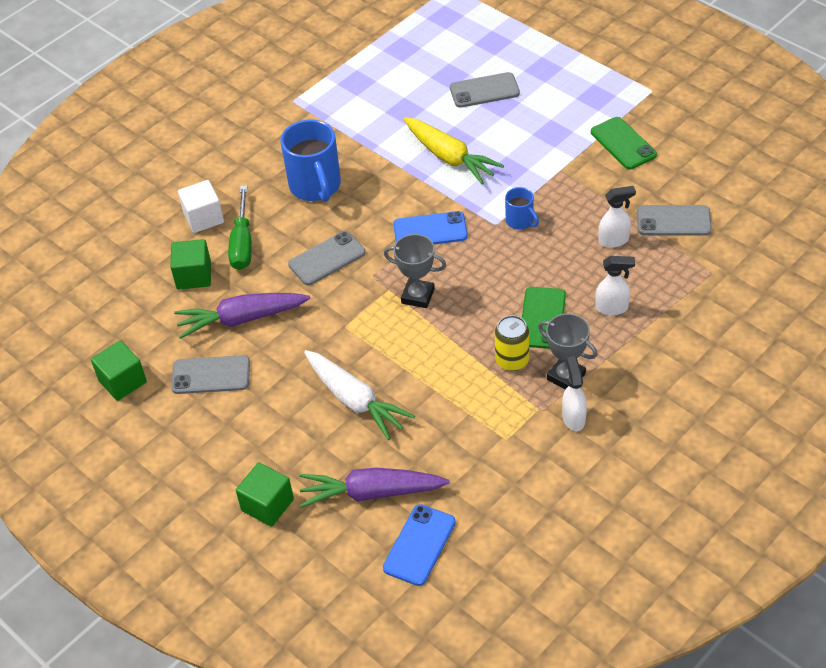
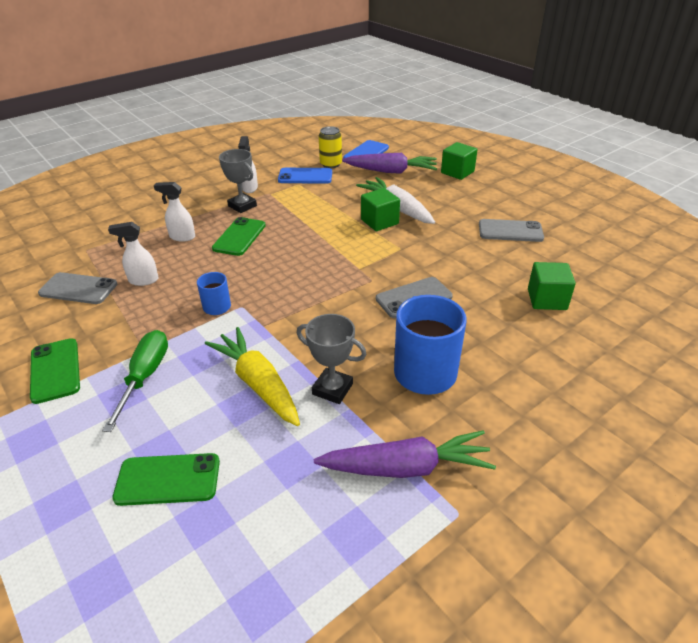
camera: 175 degrees left, 10 degrees down
green cube [91,340,147,401] -> green cube moved to [361,188,400,231]
purple carrot [174,293,310,339] -> purple carrot moved to [314,430,496,478]
white cube [178,180,224,233] -> none
green screwdriver [228,186,252,270] -> green screwdriver moved to [102,330,168,432]
grey trophy [384,234,446,308] -> grey trophy moved to [297,314,367,404]
blue phone [393,211,468,244] -> blue phone moved to [278,168,332,184]
grey phone [450,72,520,108] -> green phone [112,453,220,506]
yellow can [495,315,529,371] -> yellow can moved to [319,126,342,168]

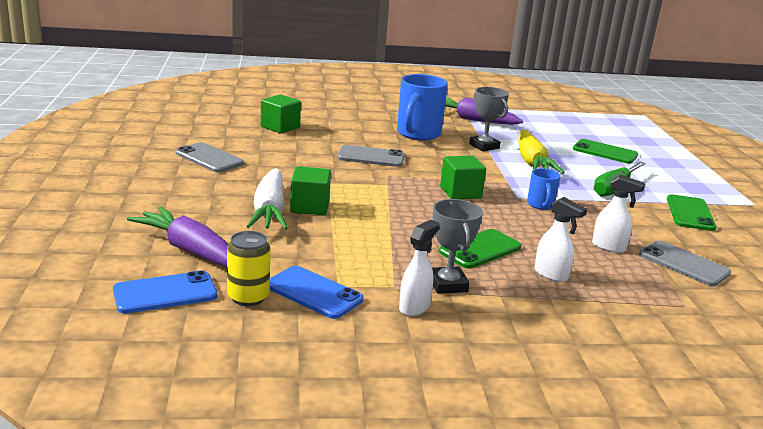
camera: 150 degrees left, 15 degrees down
green cube [441,142,477,180] -> green cube moved to [440,156,486,199]

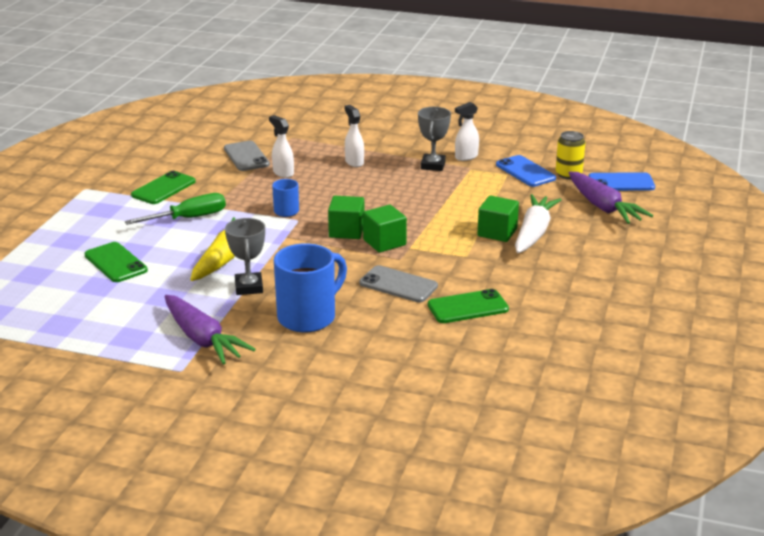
camera: 155 degrees left, 5 degrees up
grey phone [175,142,244,172] -> none
green cube [261,94,301,134] -> green cube moved to [363,205,407,253]
green phone [439,229,521,269] -> green phone moved to [428,289,509,323]

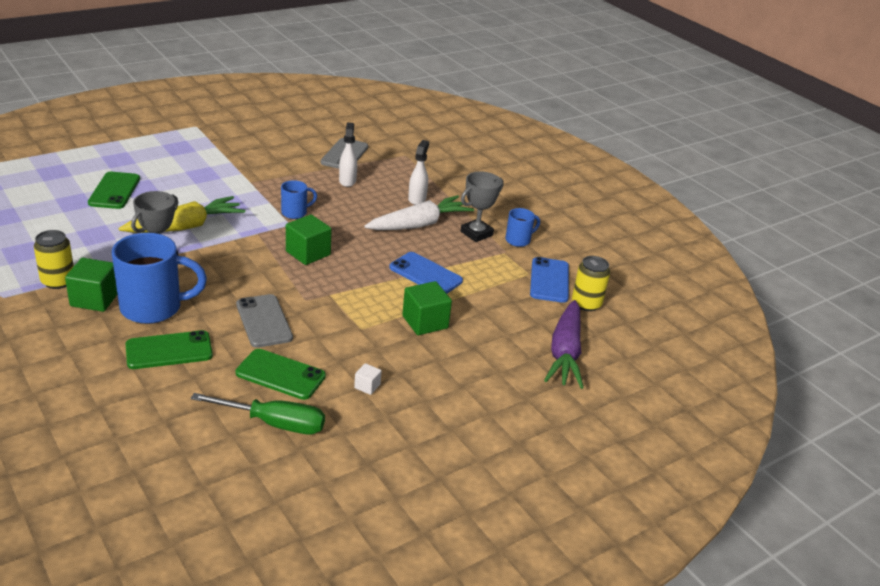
camera: 35 degrees right, 5 degrees up
green screwdriver [125,193,226,225] -> green screwdriver moved to [191,393,325,434]
green phone [131,171,196,204] -> green phone moved to [125,330,213,369]
purple carrot [164,295,256,365] -> yellow can [34,230,74,289]
green cube [363,205,407,253] -> green cube moved to [65,258,117,312]
white spray bottle [455,102,479,161] -> blue mug [505,208,540,247]
white carrot [515,194,562,253] -> white carrot moved to [364,195,474,230]
blue phone [589,172,655,191] -> blue phone moved to [389,252,463,294]
none -> white cube [354,363,382,395]

